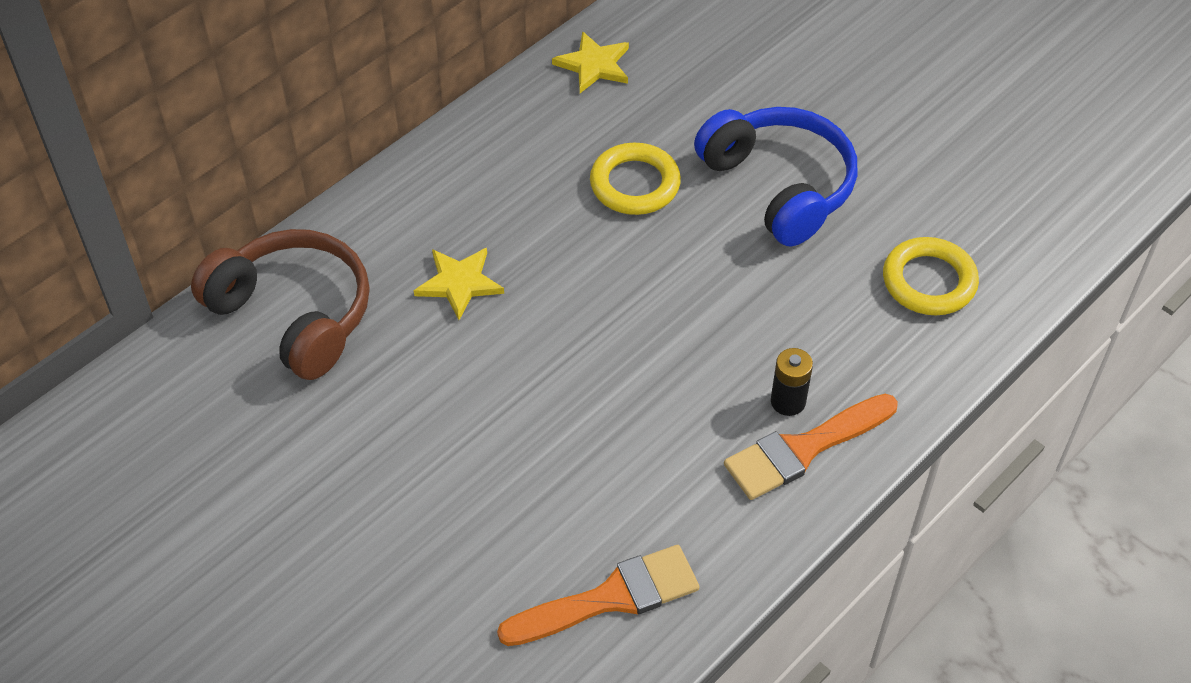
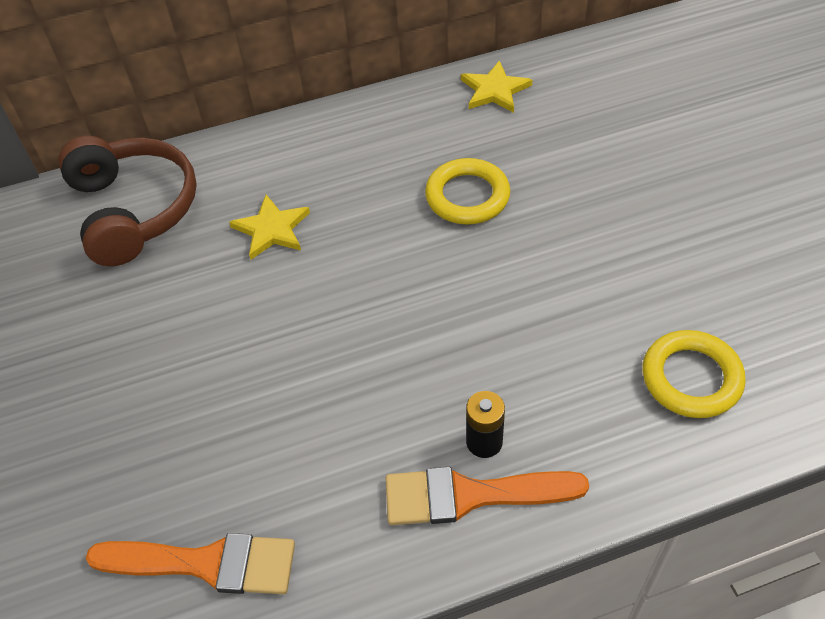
camera: 30 degrees right, 0 degrees up
blue headphones [694,107,858,246] -> none

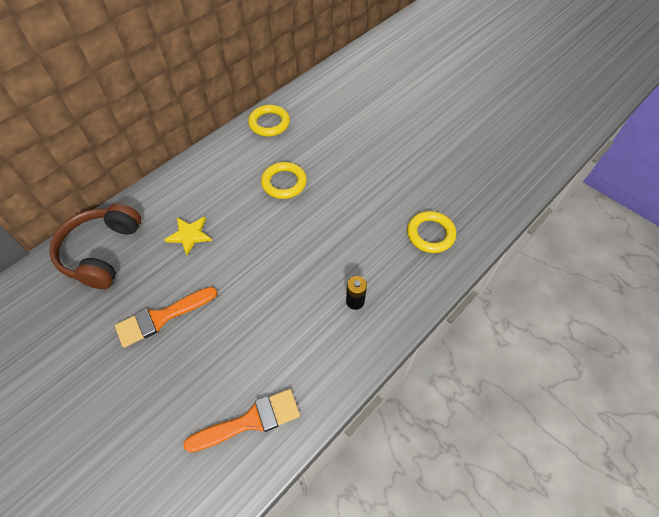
camera: 30 degrees left, 5 degrees up
brown headphones [58,136,197,266] -> brown headphones turned 120 degrees counterclockwise [49,203,141,289]
orange brush [386,467,589,525] -> orange brush moved to [115,287,217,348]
yellow star [461,60,532,113] -> yellow ring [248,105,290,136]

